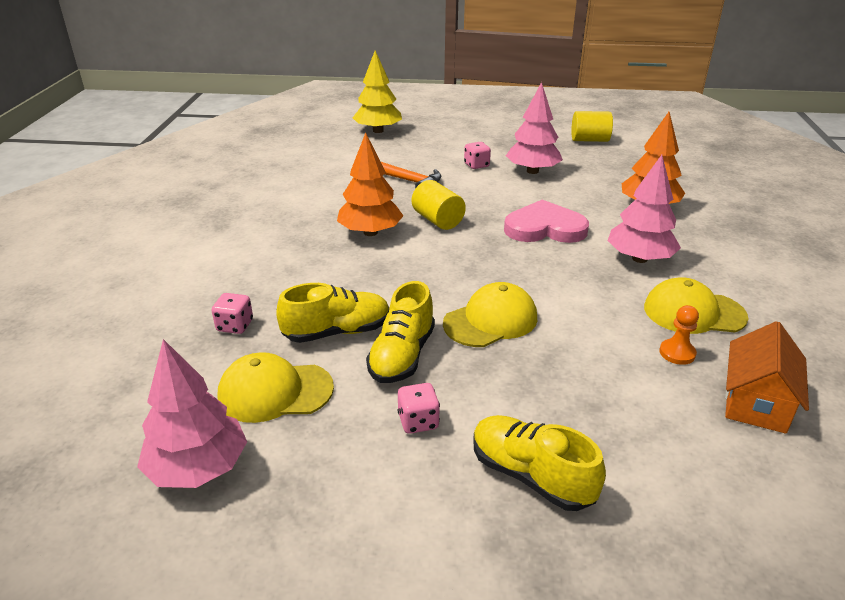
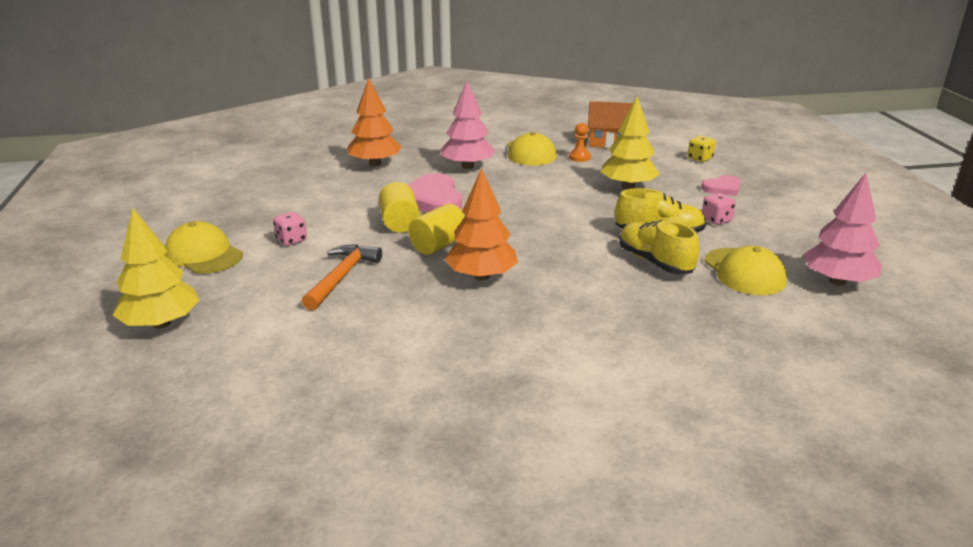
camera: 105 degrees left, 5 degrees down
pink dice [212,293,253,334] -> none
yellow cap [443,282,537,347] -> yellow cap moved to [165,221,243,274]
yellow shoe [474,415,606,511] -> pink heart [701,175,741,196]
pink tree [506,82,563,174] -> none
yellow cylinder [571,111,613,142] -> yellow cylinder moved to [378,182,420,233]
none -> yellow tree [600,96,660,189]
none -> yellow dice [688,136,716,162]

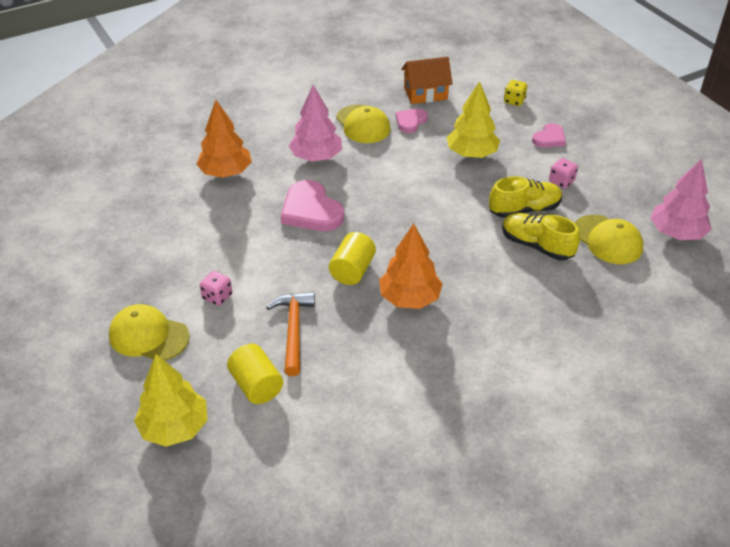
camera: 20 degrees left, 15 degrees up
yellow cylinder [378,182,420,233] -> yellow cylinder moved to [227,344,283,404]
orange pawn [569,123,591,162] -> pink heart [396,109,428,133]

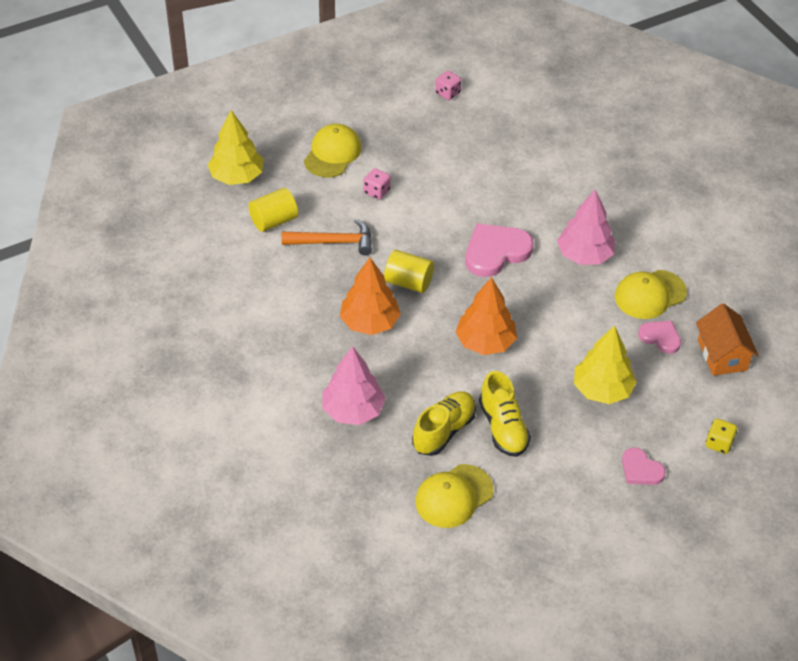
camera: 90 degrees right, 5 degrees up
orange tree [196,100,252,178] -> orange tree moved to [456,277,517,355]
pink dice [549,158,578,189] -> pink dice moved to [435,71,461,100]
pink tree [650,159,712,240] -> pink tree moved to [322,346,386,425]

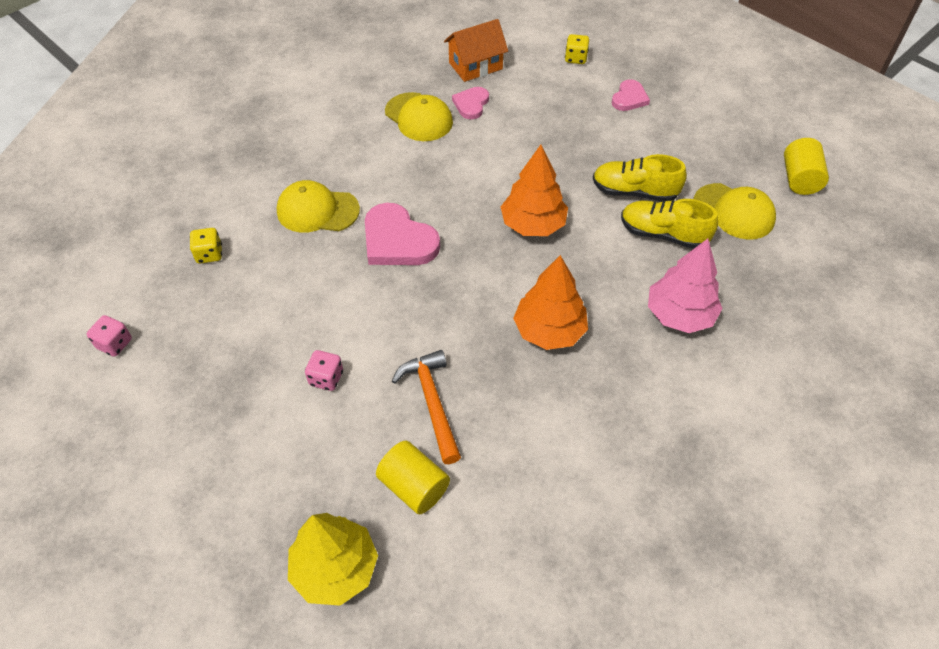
camera: 105 degrees left, 5 degrees up
yellow cap [304,124,361,177] -> yellow cap moved to [277,180,360,233]
yellow cylinder [384,250,434,293] -> yellow cylinder moved to [784,138,829,195]
yellow shoe [479,371,531,457] -> yellow shoe turned 135 degrees counterclockwise [593,154,687,201]
pink tree [557,189,615,265] -> none
yellow tree [574,325,637,404] -> none
none -> yellow dice [190,228,222,264]

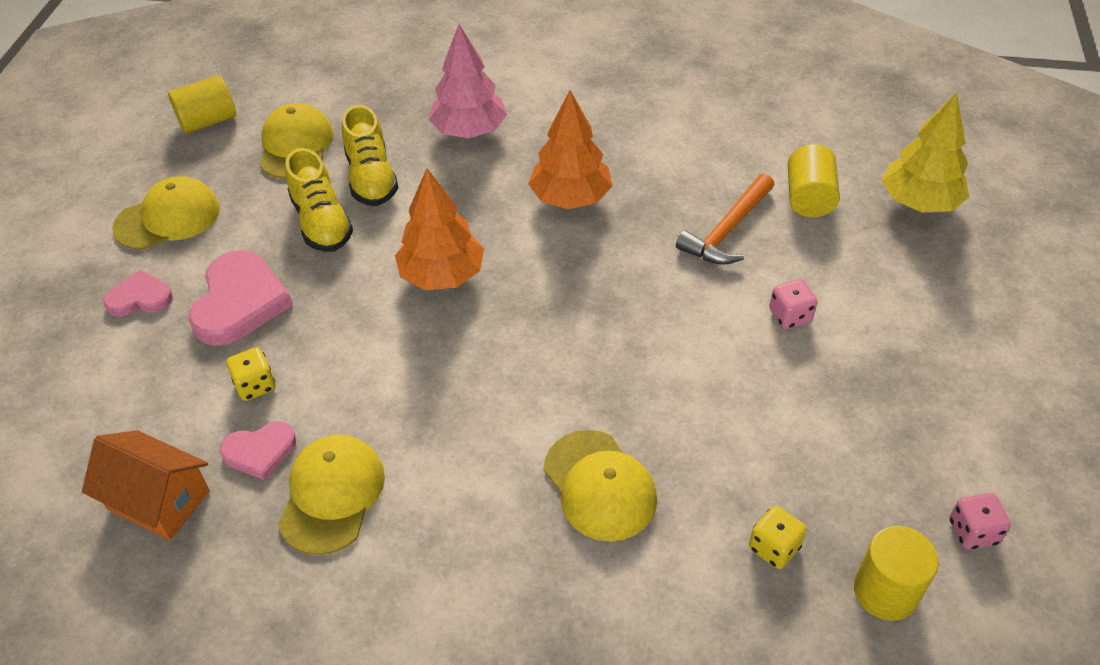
camera: 125 degrees left, 5 degrees down
pink heart [365,203,440,265] -> pink heart moved to [188,250,293,346]
yellow dice [565,34,589,64] -> yellow dice moved to [226,347,275,401]
none -> yellow cap [112,176,220,250]
none -> yellow cylinder [854,526,939,621]

